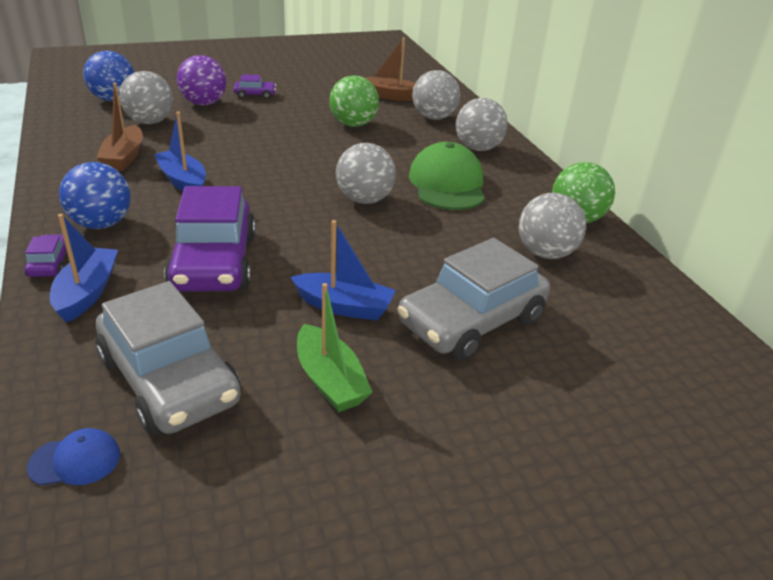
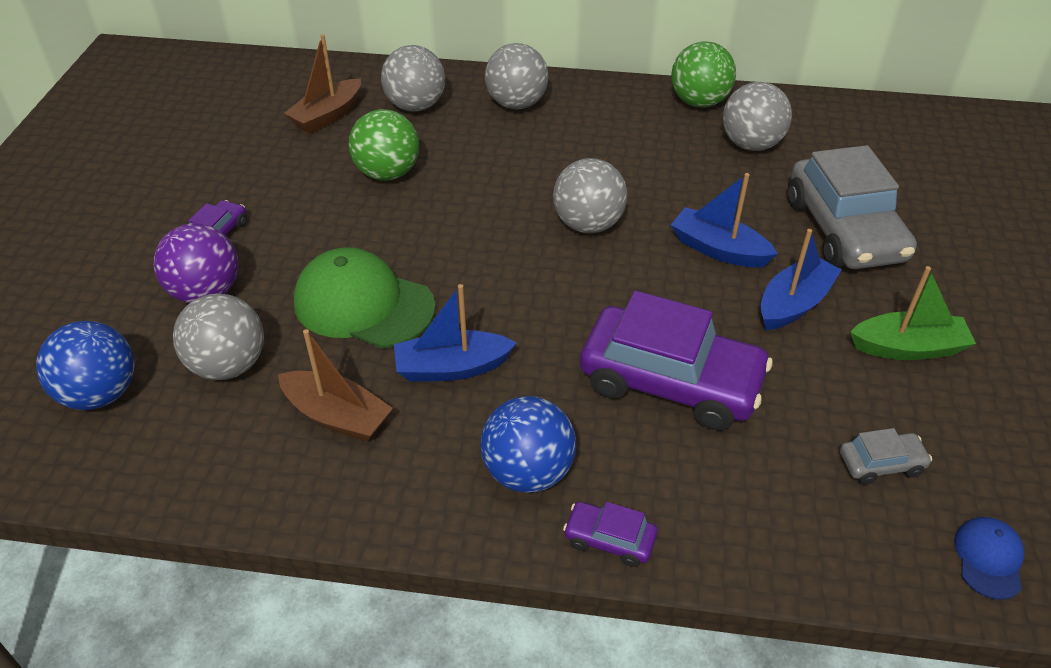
camera: 60 degrees left, 10 degrees up
blue boat [50,214,118,322] -> blue boat moved to [671,173,778,267]
grey car [95,281,241,436] -> grey car [840,428,932,485], size x0.43
green cap [409,142,485,210] -> green cap moved to [294,247,436,348]

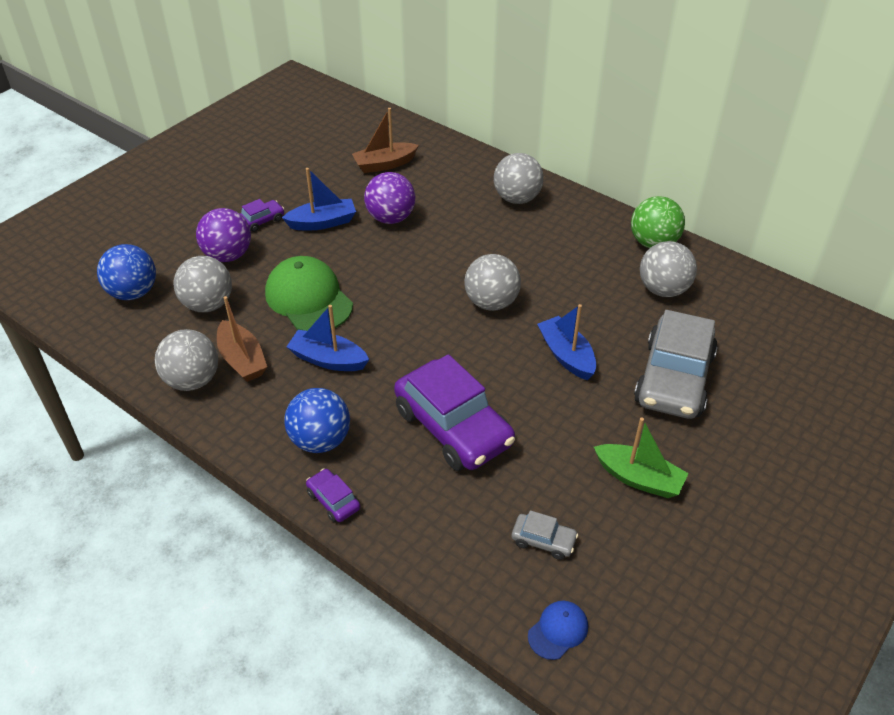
camera: 30 degrees right, 0 degrees up
green ball [349,109,419,181] -> purple ball [364,172,415,224]
grey ball [381,45,445,111] -> grey ball moved to [155,329,218,391]
blue boat [760,229,841,330] -> blue boat moved to [282,168,356,230]

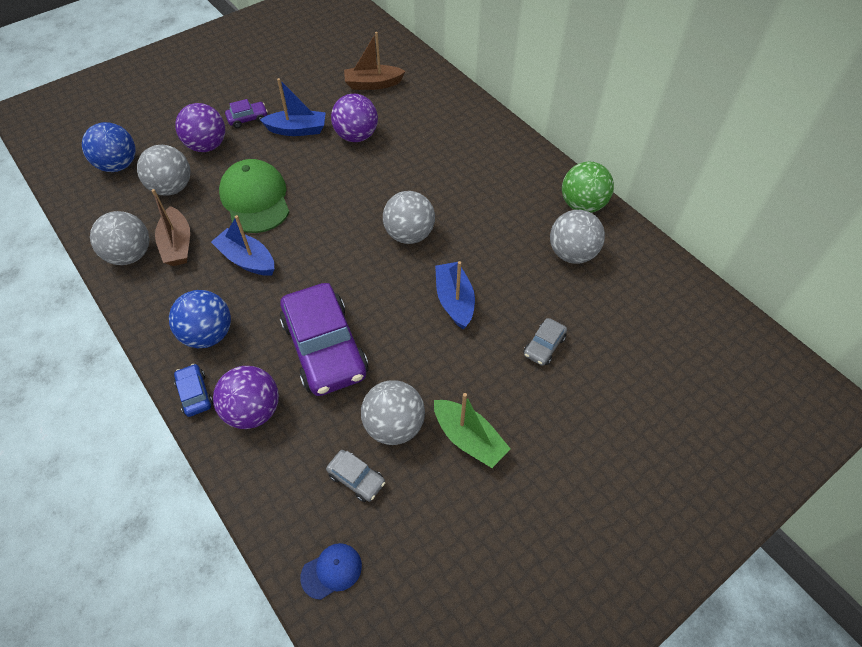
camera: 15 degrees right, 10 degrees up
purple car [306,468,360,522] -> blue car [174,364,213,417]
grey ball [494,153,544,204] -> grey ball moved to [361,380,425,445]
grey car [634,310,718,419] -> grey car [524,318,567,366], size x0.43
none -> purple ball [213,366,279,429]

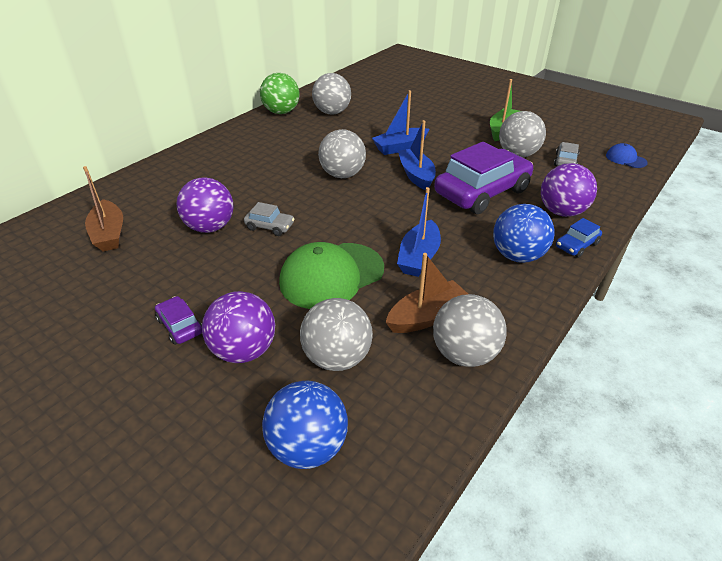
camera: 105 degrees left, 15 degrees down
blue boat [260,78,326,136] -> blue boat moved to [398,120,436,190]
grey car [524,318,567,366] -> grey car moved to [244,202,295,236]

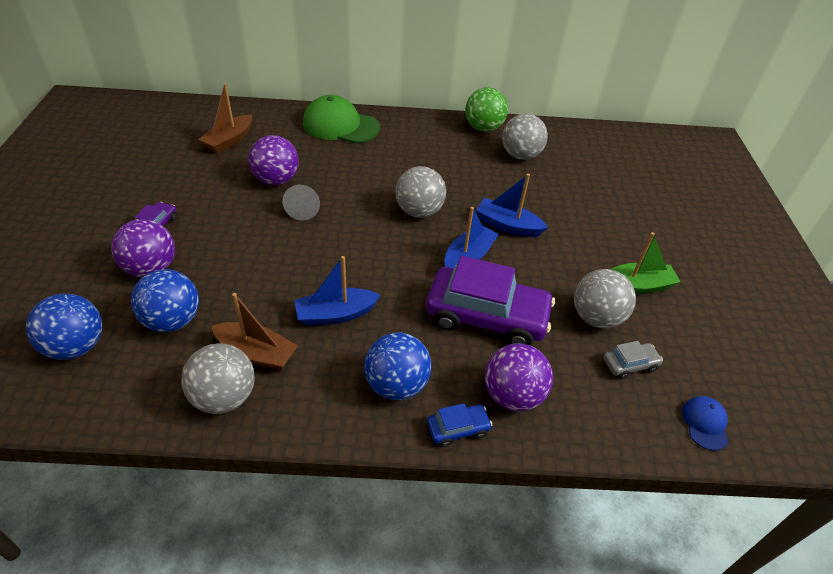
camera: 50 degrees right, 5 degrees up
grey car [244,202,295,236] -> grey cone [282,185,320,220]
green cap [279,242,384,309] -> green cap moved to [303,95,380,143]
grey ball [300,298,373,371] -> blue ball [131,269,199,332]
blue car [556,218,602,258] -> blue car turned 150 degrees clockwise [427,403,492,447]

